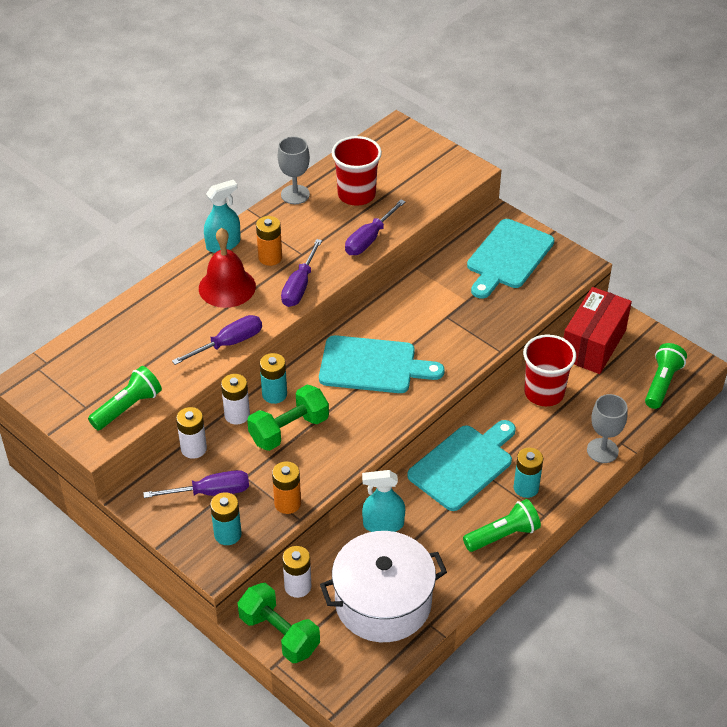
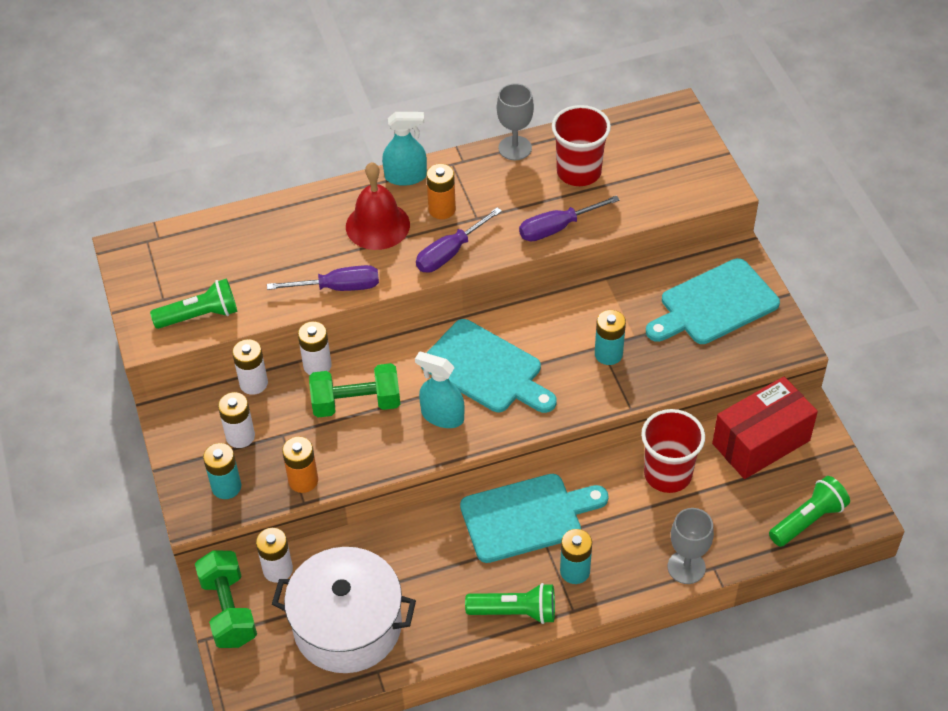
camera: 30 degrees right, 5 degrees up
purple screwdriver [143,470,249,498] -> white battery [218,392,255,448]
turquoise battery [260,353,287,404] -> turquoise battery moved to [595,310,626,365]
turquoise spray bottle [362,470,405,532] -> turquoise spray bottle moved to [415,351,465,428]

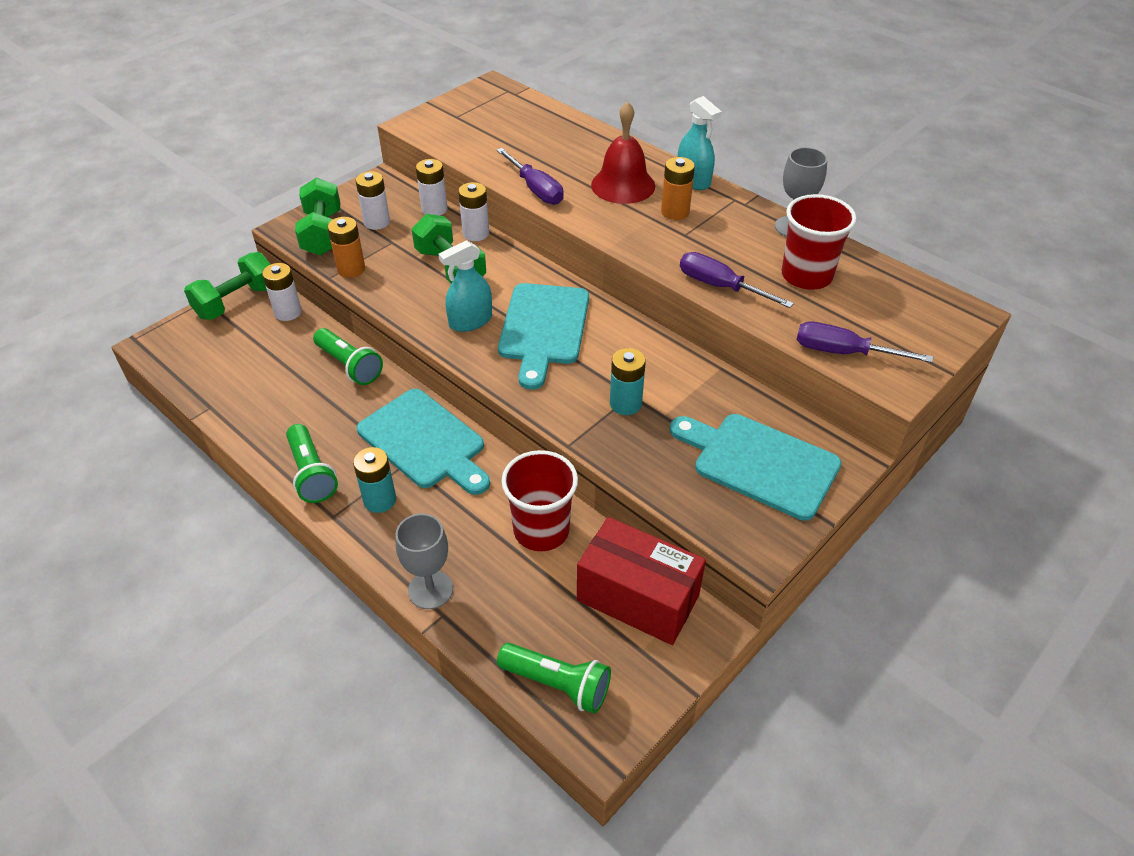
camera: 60 degrees right, 5 degrees down
green flashlight [150,278,237,329] -> green flashlight moved to [313,328,383,385]
turquoise battery [203,443,241,499] -> green dumbbell [295,177,340,256]
white pot [272,547,416,673] -> none
turquoise spray bottle [415,351,465,428] -> turquoise spray bottle turned 120 degrees counterclockwise [438,240,492,332]
purple screwdriver [416,207,502,273] -> purple screwdriver moved to [797,322,933,363]

